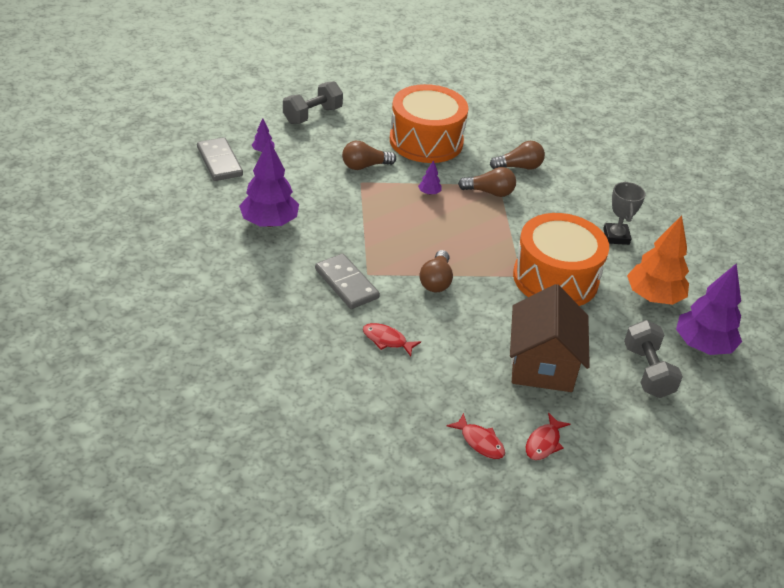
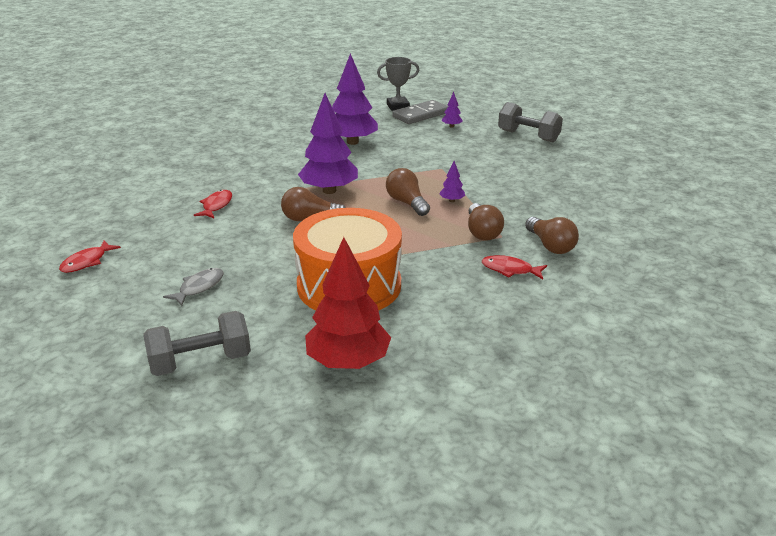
camera: 80 degrees right, 10 degrees down
grey domino [315,253,380,309] -> none
brown light bulb [342,141,396,170] -> brown light bulb moved to [386,168,430,216]
orange drum [390,84,468,163] -> none
brown house [510,284,590,392] -> grey fish [163,268,224,306]
red fish [526,413,570,460] -> red fish moved to [482,255,547,279]
grey trophy [603,182,646,245] -> grey trophy moved to [377,57,419,111]
orange tree [627,215,689,305] -> red tree [305,237,391,369]
purple tree [676,263,742,355] -> purple tree moved to [298,93,358,194]

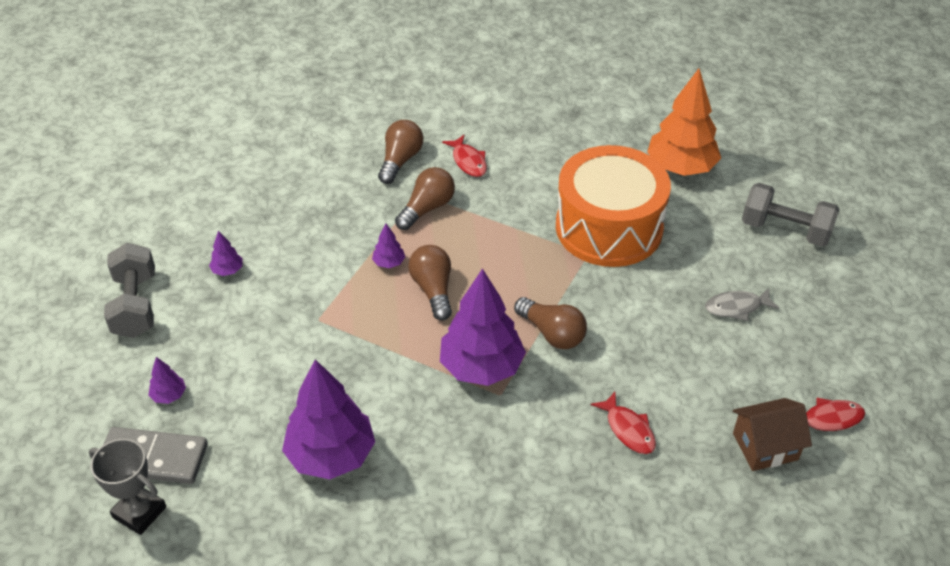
camera: 135 degrees left, 15 degrees up
red fish [194,190,232,218] -> red fish turned 90 degrees counterclockwise [591,392,656,454]
red tree [305,237,391,369] -> orange tree [647,69,721,176]
brown light bulb [386,168,430,216] -> brown light bulb turned 150 degrees clockwise [408,245,452,321]
none -> purple tree [209,231,242,276]
none -> brown house [733,398,812,471]

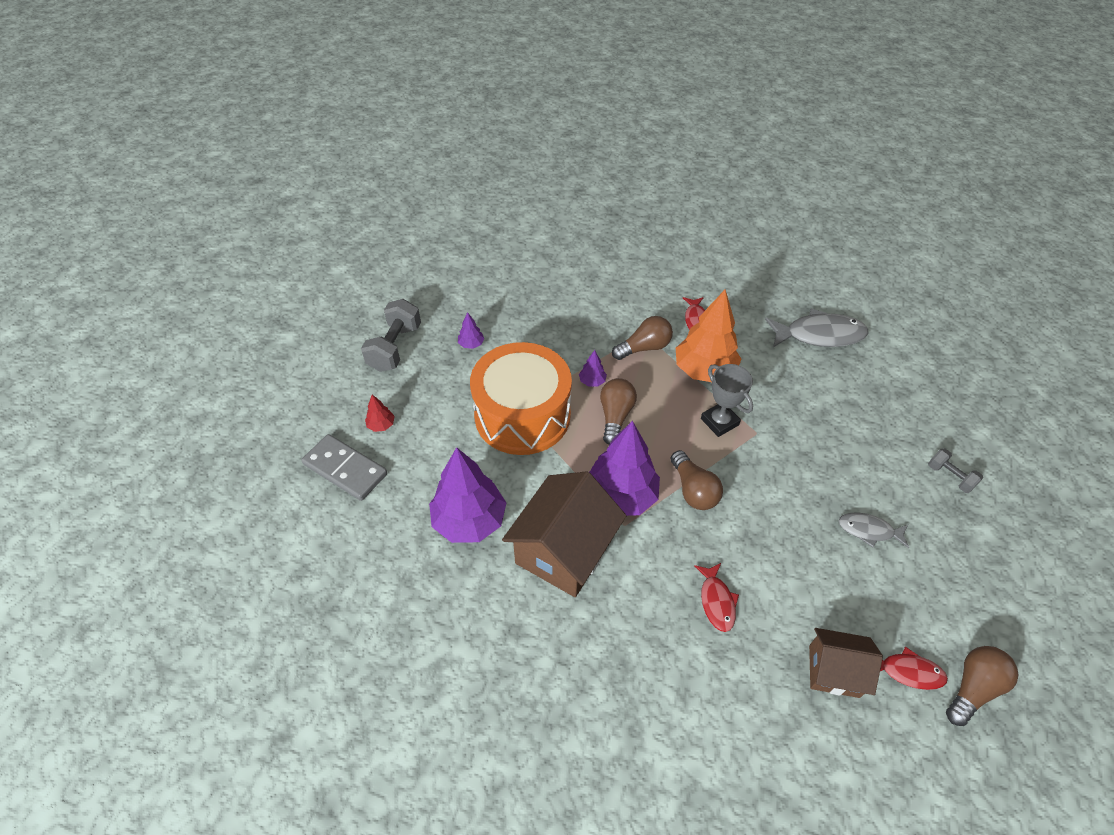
camera: 25 degrees right, 5 degrees up
grey trophy [89,439,166,535] -> grey trophy moved to [701,364,753,437]
purple tree [148,357,186,404] -> red tree [365,395,395,432]
brown light bulb [378,120,423,184] -> brown light bulb moved to [946,646,1018,726]
orange drum [556,145,671,267] -> orange drum moved to [470,342,572,455]
orange tree [647,69,721,176] -> orange tree moved to [676,290,741,382]
grey dumbbell [742,183,840,247] -> grey dumbbell [928,448,983,493], size x0.56
none -> brown house [502,471,626,597]
none -> grey fish [765,309,868,347]

